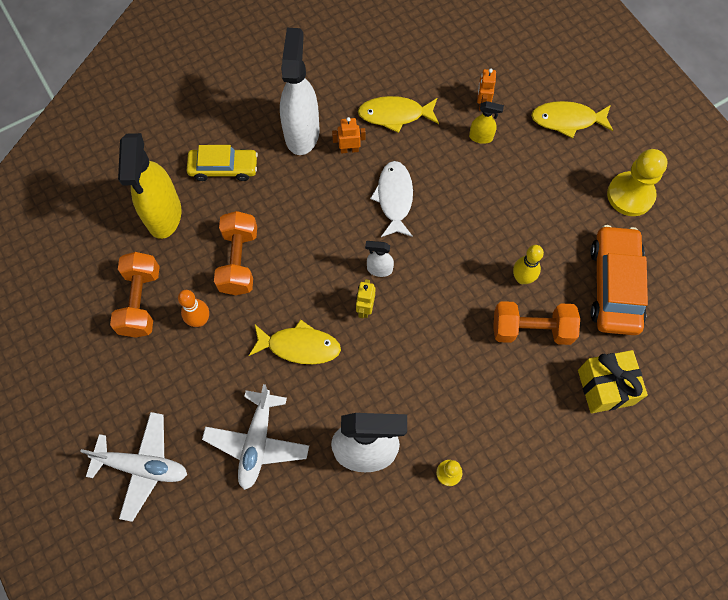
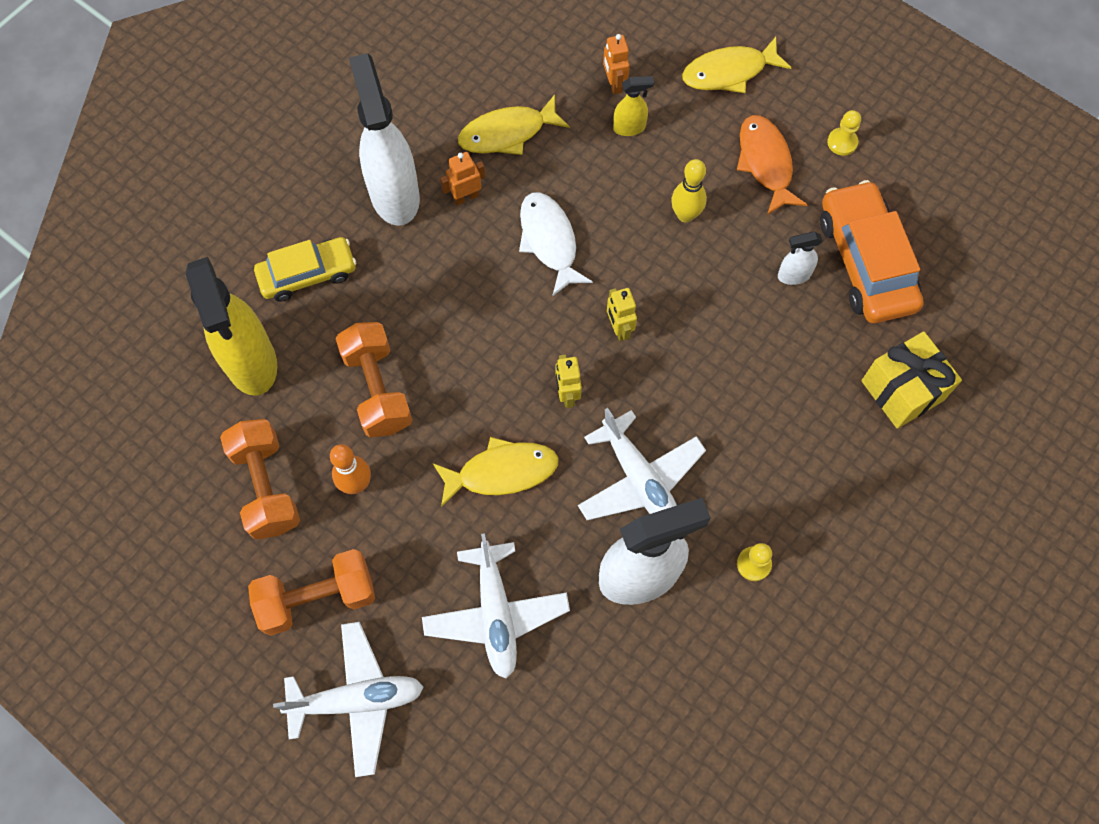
camera: 20 degrees left, 0 degrees up
white spray bottle [365,241,394,277] -> white spray bottle moved to [778,232,823,285]
orange dumbbell [493,301,580,345] -> orange dumbbell moved to [248,549,375,636]
yellow bowling pin [513,245,544,284] -> yellow bowling pin moved to [671,159,707,223]
yellow pawn [607,149,668,216] -> yellow pawn [827,110,861,156], size x0.48
none -> white plane [578,408,706,520]
none -> yellow robot [607,288,637,341]
none -> orange fish [737,115,807,215]

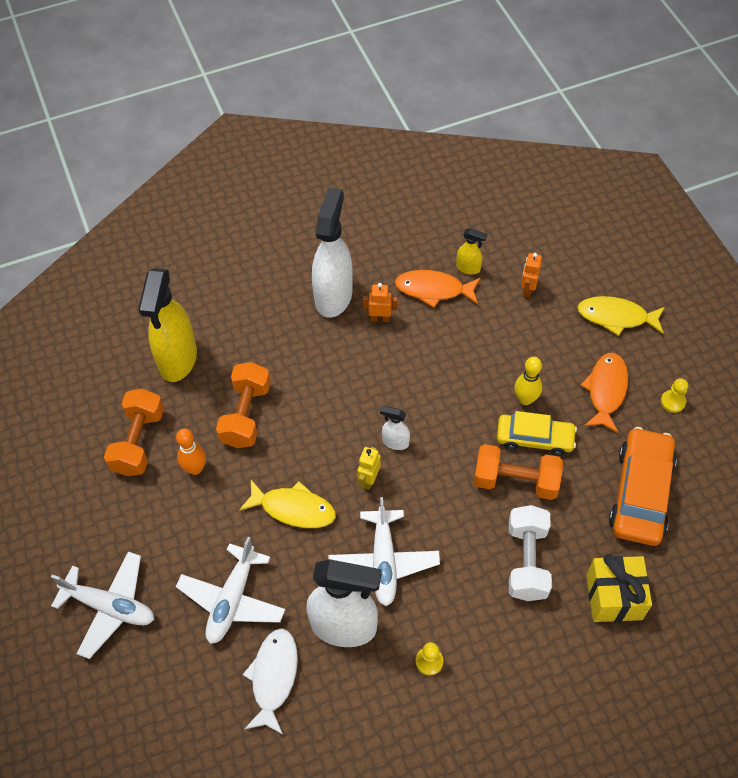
camera: 30 degrees right, 10 degrees down
orange dumbbell [248,549,375,636] -> orange dumbbell moved to [474,444,563,500]
yellow car [254,237,357,302] -> yellow car moved to [497,411,577,456]
yellow fish [458,94,570,155] -> orange fish [395,270,481,308]
white fish [519,192,593,297] -> white fish moved to [243,628,298,735]
yellow robot [607,288,637,341] -> none
yellow spray bottle [613,76,654,136] -> yellow spray bottle moved to [456,228,487,274]
white spray bottle [778,232,823,285] -> white spray bottle moved to [380,406,410,450]
none -> white dumbbell [509,505,552,601]

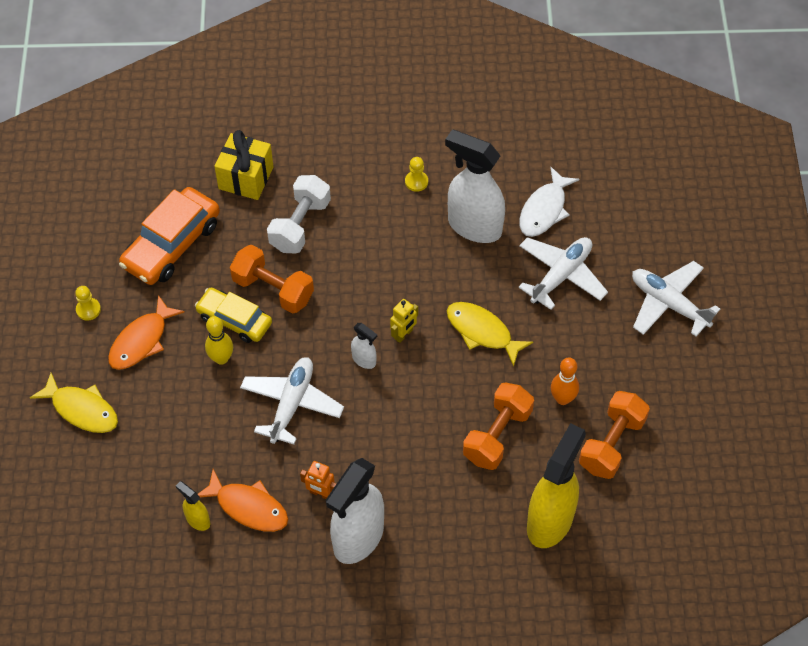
camera: 160 degrees left, 0 degrees up
white plane [328,497,440,606] -> white plane moved to [240,357,344,445]
orange robot [521,253,542,298] -> none

